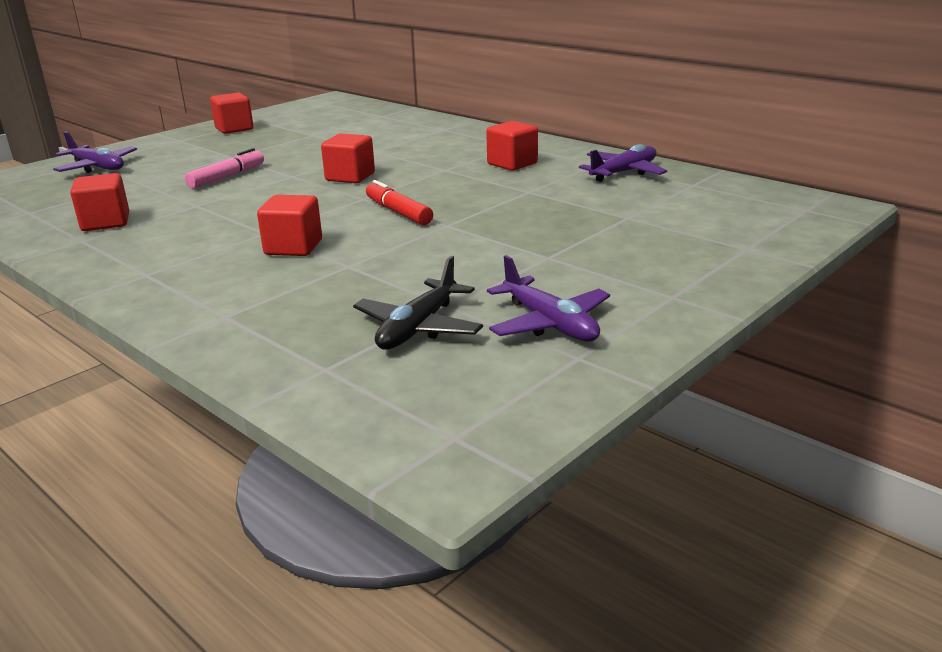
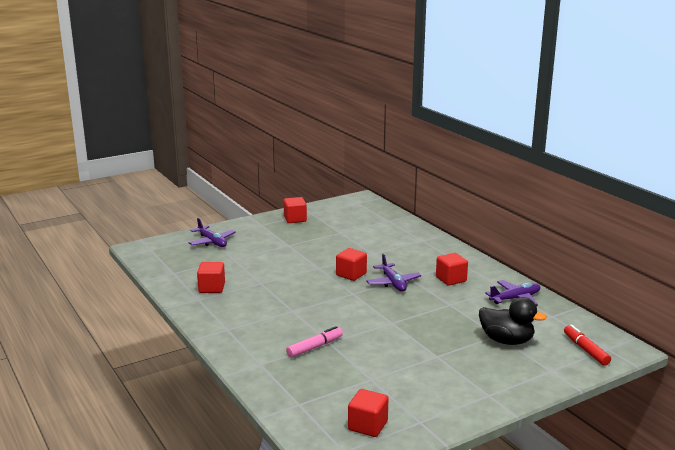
camera: 15 degrees right, 5 degrees down
pink marker [185,148,264,189] -> pink marker moved to [286,326,343,358]
red cube [257,195,322,256] -> red cube moved to [348,389,389,437]
black plane [353,256,483,349] -> none
red marker [366,180,433,225] -> red marker moved to [564,324,611,365]
purple plane [487,255,610,342] -> purple plane moved to [366,253,421,292]
none -> black duck [479,297,547,345]

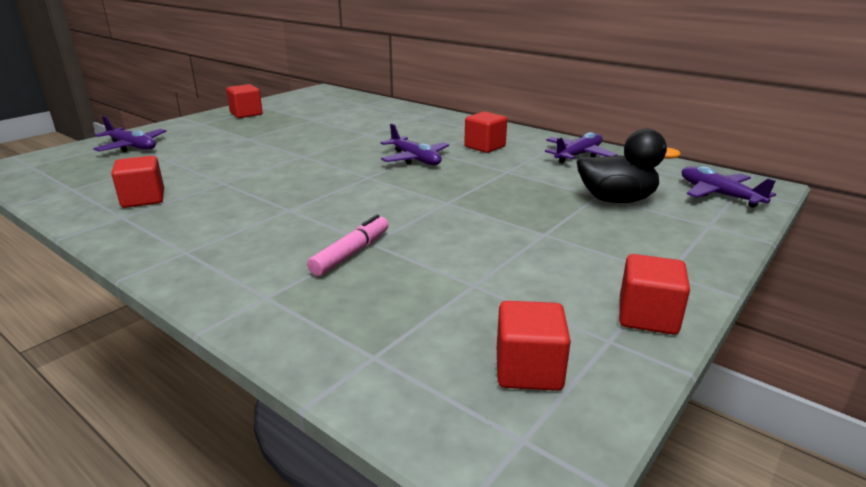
camera: 20 degrees left, 5 degrees up
red cube [336,248,367,281] -> red cube moved to [619,254,690,335]
red marker [564,324,611,365] -> purple plane [682,166,776,208]

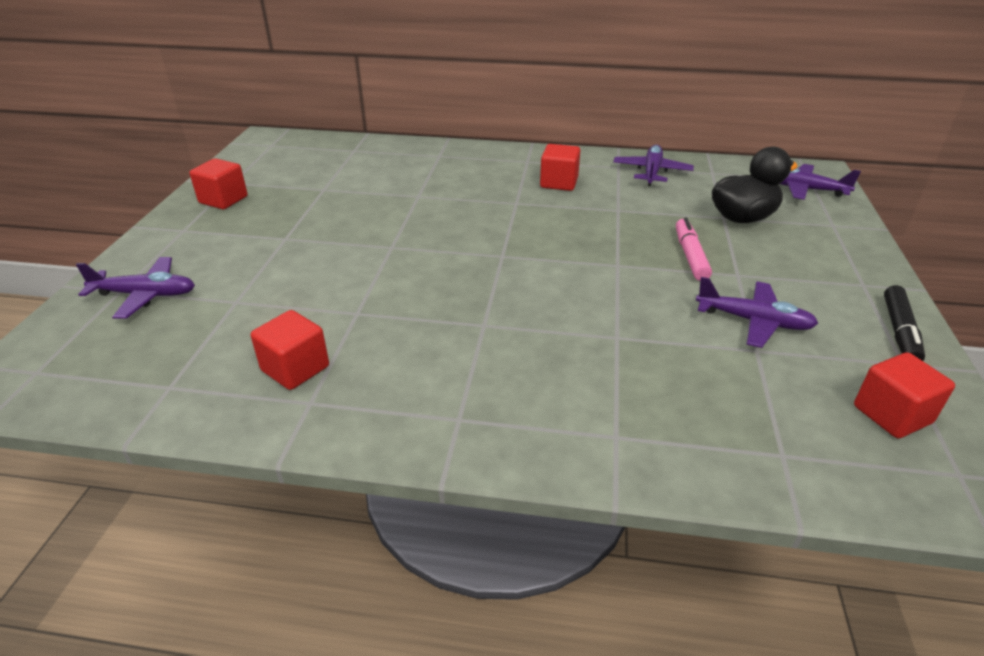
camera: 30 degrees left, 10 degrees up
pink marker [307,215,389,276] -> pink marker moved to [676,217,712,281]
purple plane [381,123,449,165] -> purple plane moved to [696,277,818,348]
red cube [619,254,690,335] -> black marker [884,285,925,361]

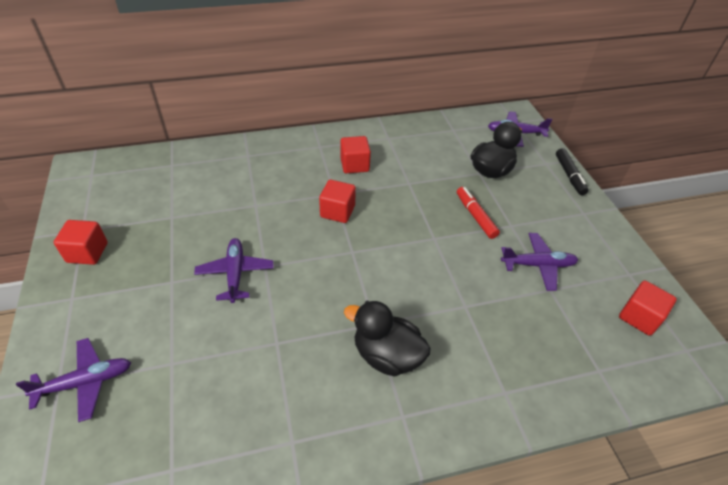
camera: 25 degrees left, 10 degrees up
red cube [251,310,329,390] -> red cube moved to [319,180,356,223]
purple plane [613,145,694,186] -> purple plane moved to [194,238,274,303]
pink marker [676,217,712,281] -> red marker [457,187,500,239]
black marker [884,285,925,361] -> black marker moved to [556,148,588,195]
none -> black duck [344,301,431,377]

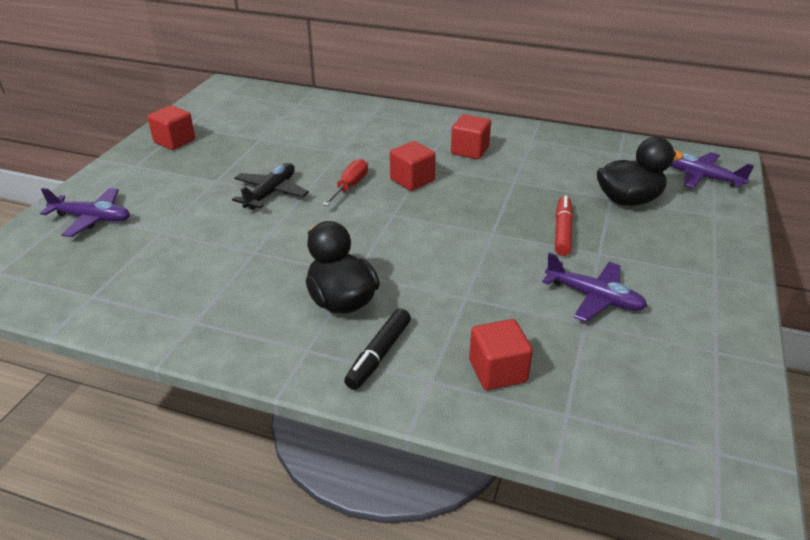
camera: 35 degrees right, 10 degrees down
purple plane [194,238,274,303] -> black plane [232,163,309,210]
black marker [556,148,588,195] -> black marker moved to [344,308,411,390]
red cube [619,281,677,336] -> red cube moved to [469,319,533,390]
none -> red screwdriver [322,159,368,206]

